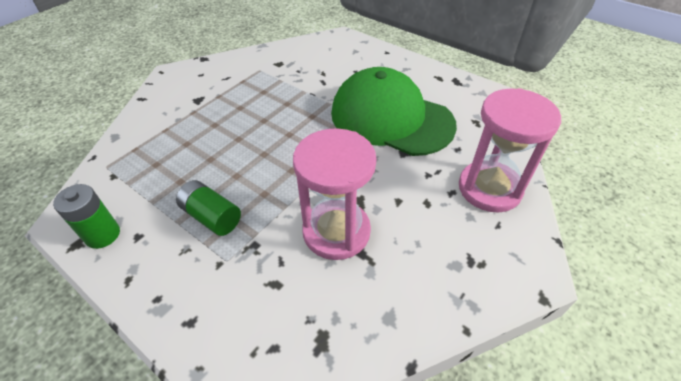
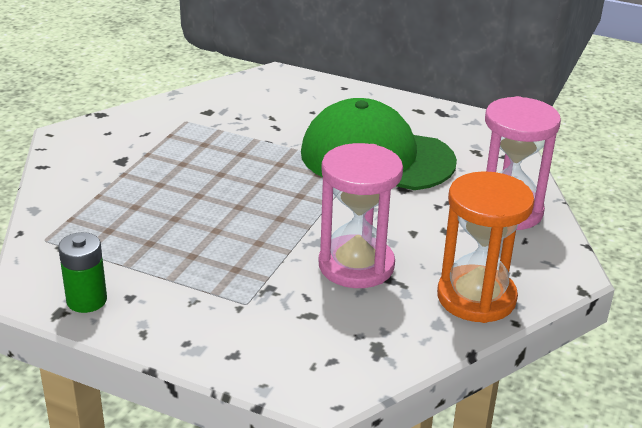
camera: 15 degrees left, 15 degrees down
green battery [176,180,241,236] -> none
none -> orange hourglass [437,171,535,323]

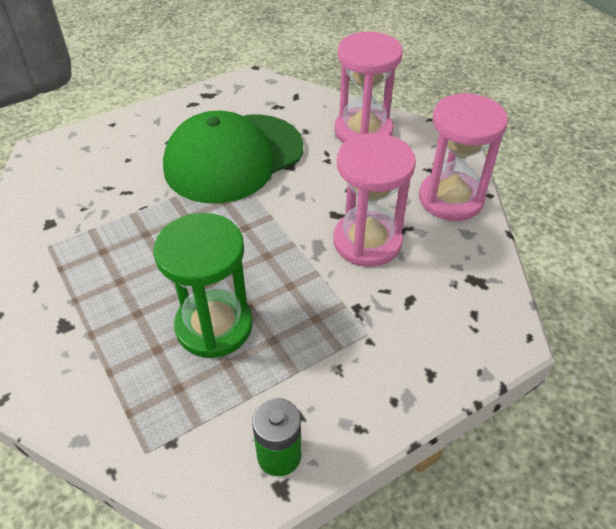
camera: 55 degrees left, 15 degrees up
orange hourglass [437,171,535,323] -> pink hourglass [419,93,508,221]
none -> green hourglass [154,213,253,358]

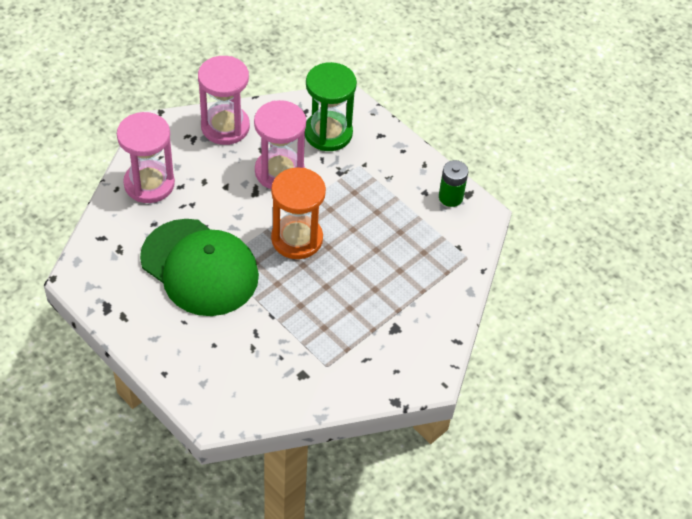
camera: 105 degrees left, 5 degrees up
green hourglass [154,213,253,358] -> green hourglass moved to [305,62,357,151]
none -> orange hourglass [271,167,326,259]

